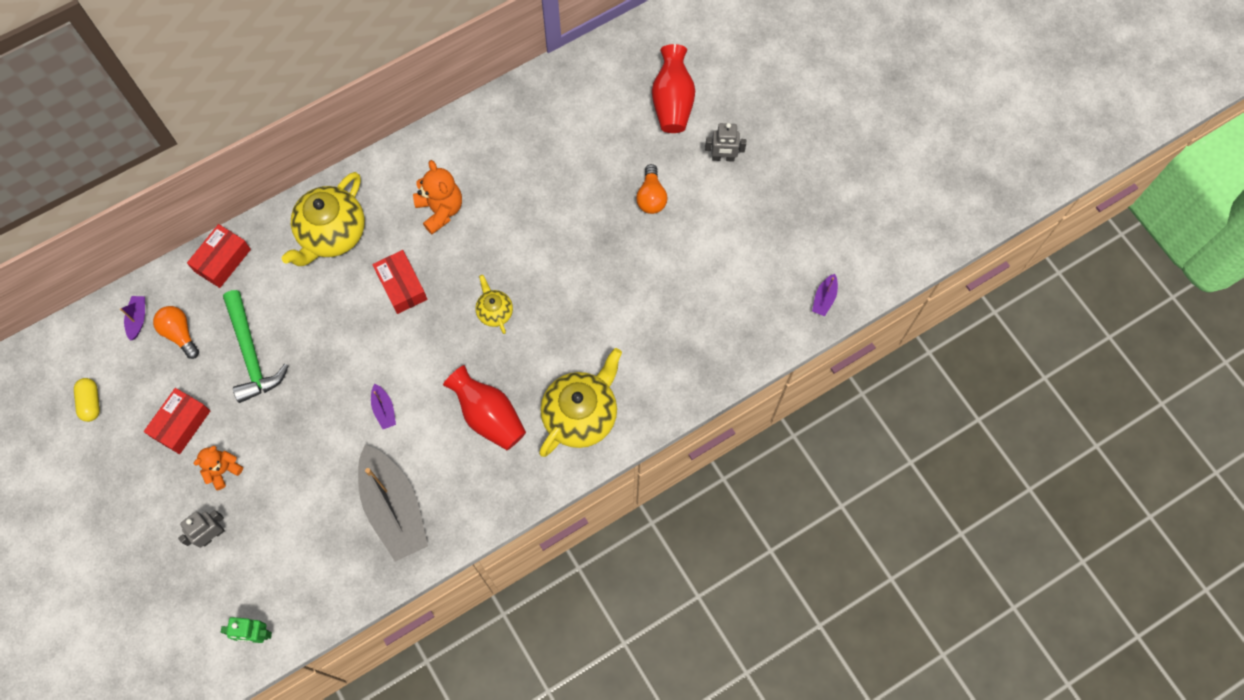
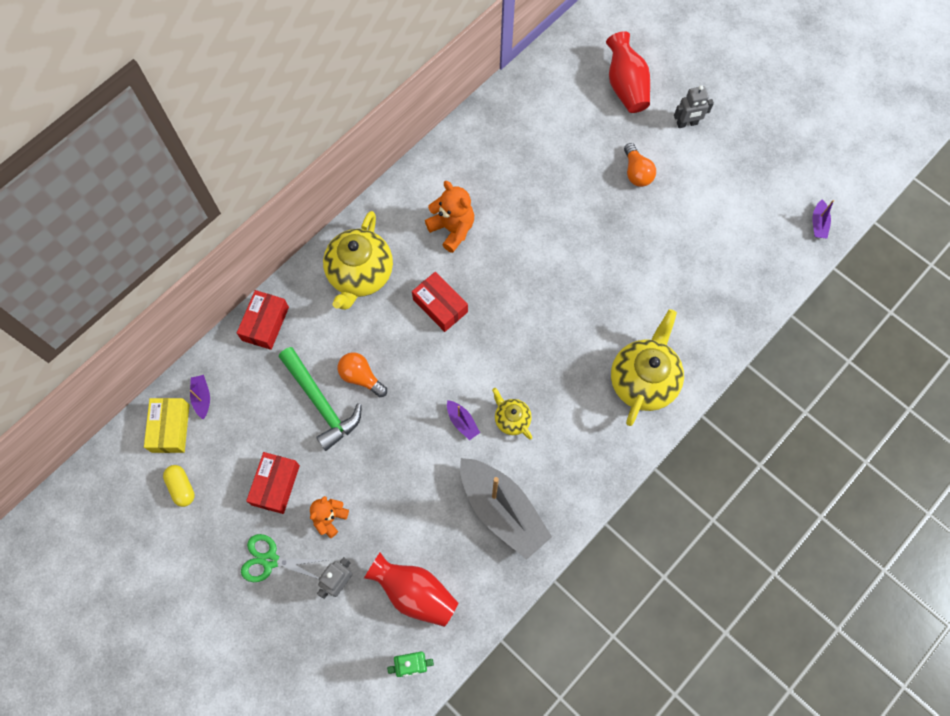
camera: 15 degrees left, 0 degrees up
orange light bulb [153,306,199,359] -> orange light bulb moved to [338,352,387,397]
red vase [443,365,526,450] -> red vase moved to [364,552,458,627]
yellow teapot [475,275,513,334] -> yellow teapot moved to [492,388,532,439]
none -> yellow box [144,398,189,453]
none -> green scissors [241,534,326,582]

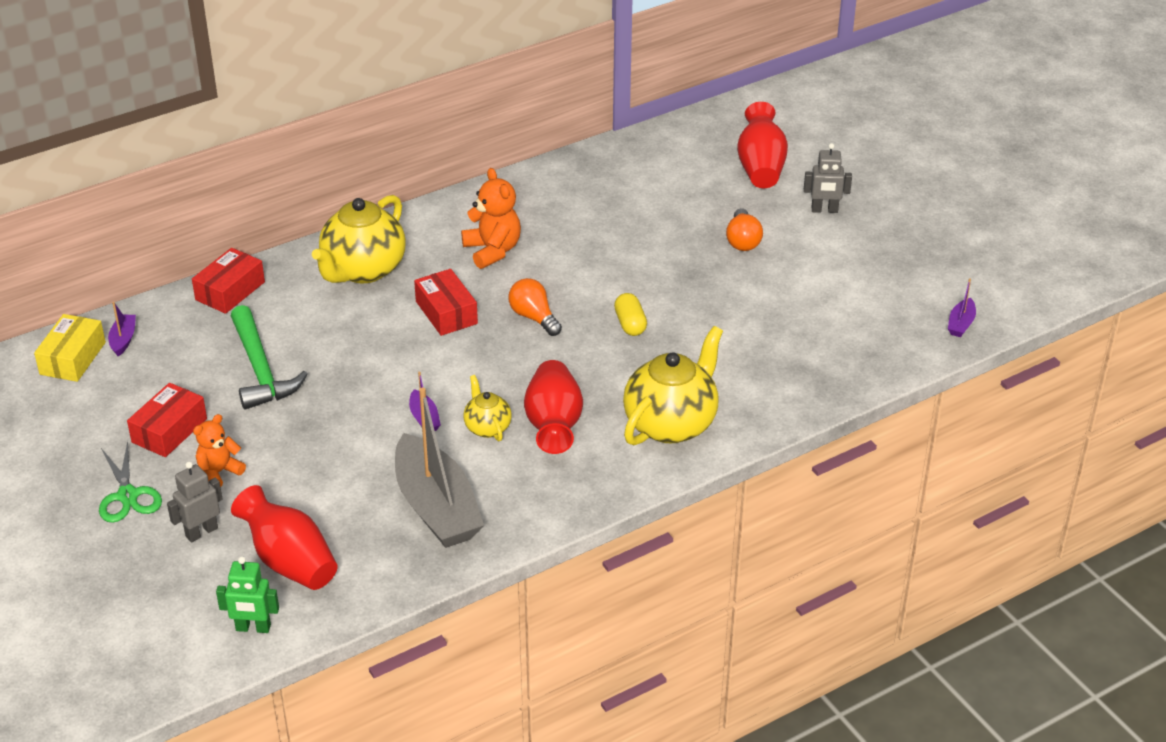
camera: 15 degrees right, 30 degrees down
yellow capsule [163,465,195,507] -> yellow capsule moved to [614,293,647,336]
green scissors [241,534,326,582] -> green scissors turned 135 degrees counterclockwise [99,441,162,523]
orange light bulb [338,352,387,397] -> orange light bulb moved to [509,278,562,336]
none -> red vase [524,360,583,454]

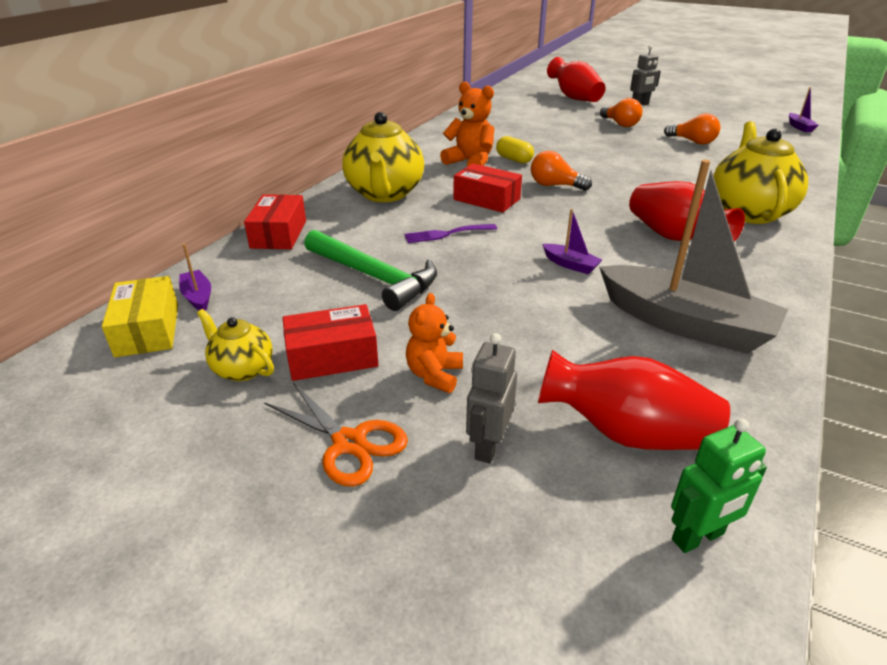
camera: 30 degrees left, 5 degrees down
green scissors [99,441,162,523] -> orange scissors [264,383,408,486]
red box [127,383,207,457] -> red box turned 75 degrees clockwise [282,304,379,381]
yellow teapot [464,375,512,441] -> yellow teapot moved to [197,309,274,381]
yellow capsule [614,293,647,336] -> yellow capsule moved to [496,136,534,163]
none -> purple fork [404,224,497,243]
none -> orange light bulb [664,114,720,145]

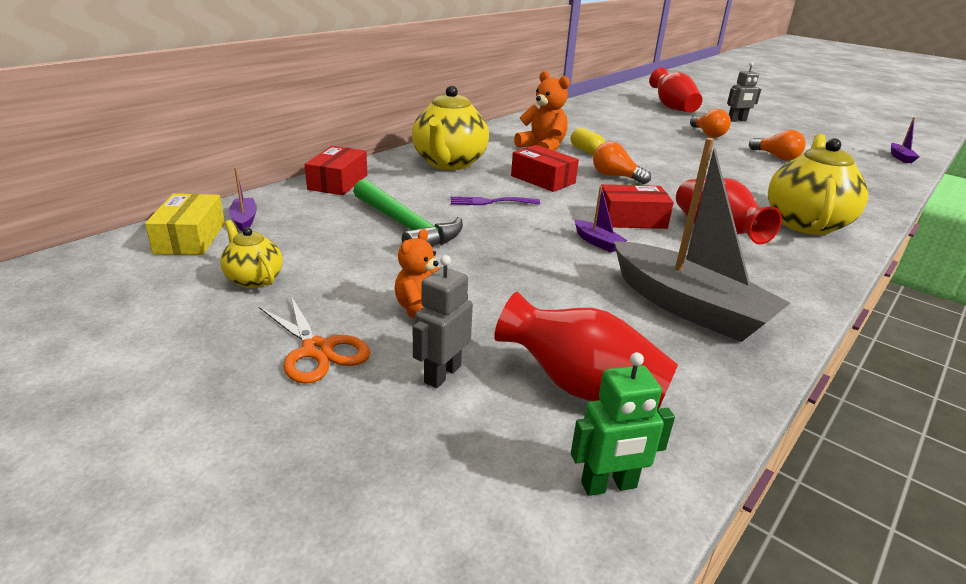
camera: 10 degrees right, 5 degrees down
red box [282,304,379,381] -> red box moved to [599,184,674,229]

